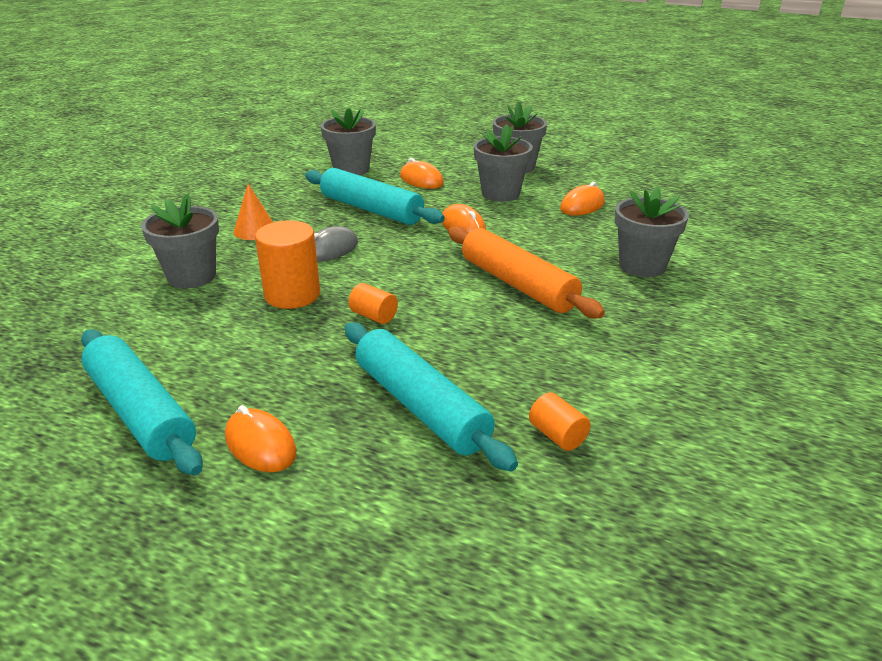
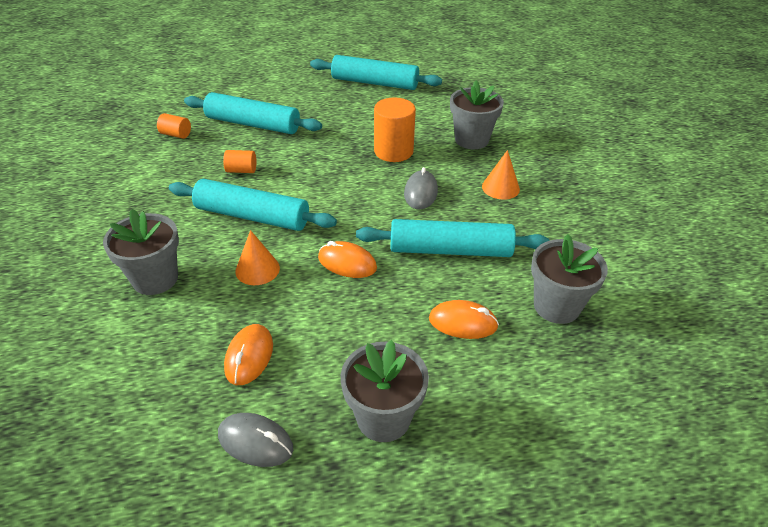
camera: 145 degrees right, 10 degrees up
orange mouse [225,405,297,472] -> none
orange cylinder [349,283,398,324] -> orange cylinder moved to [223,150,256,173]
orange rolling pin [448,226,605,318] -> turquoise rolling pin [169,179,337,231]
grey flower pot [474,124,533,202] -> none
none -> grey mouse [218,413,293,467]
none -> orange cone [235,230,280,285]

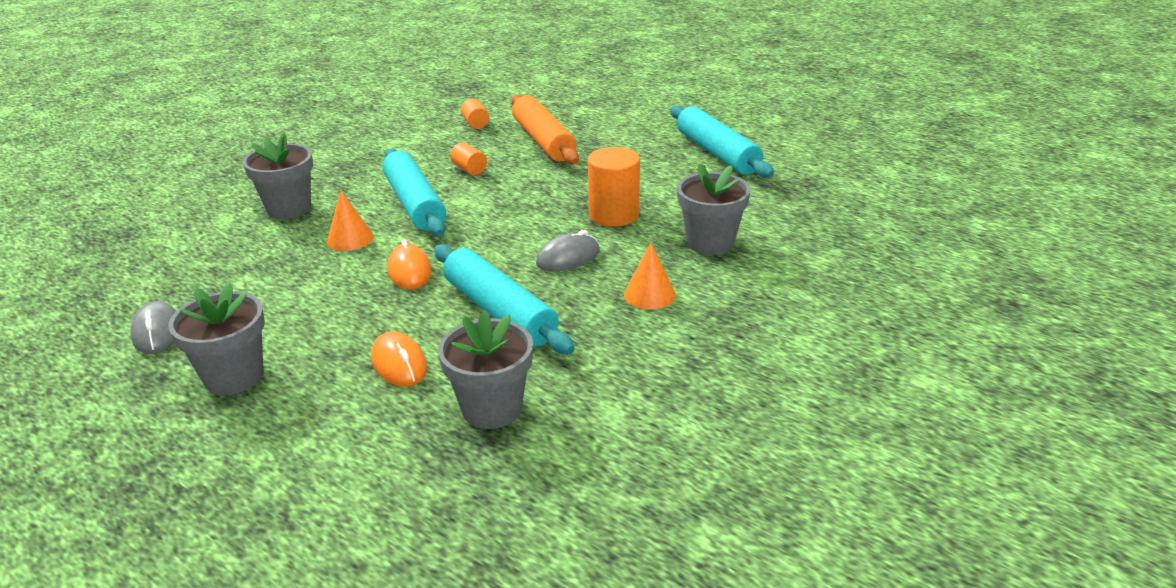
camera: 50 degrees right, 10 degrees down
turquoise rolling pin [184,92,322,134] -> orange rolling pin [511,95,579,165]
orange mouse [224,324,273,385] -> none

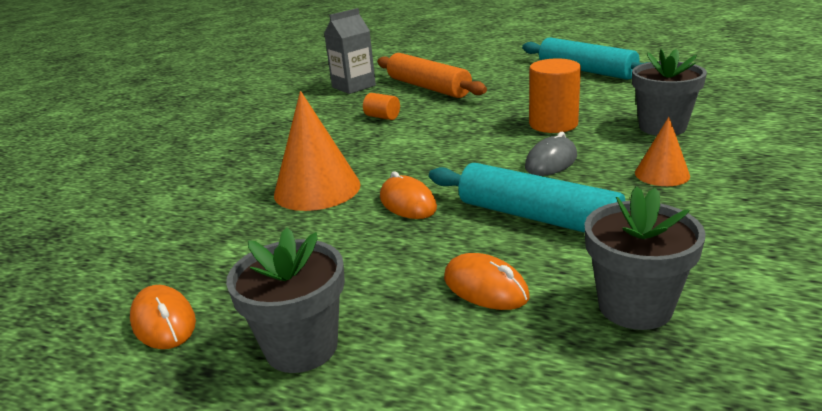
camera: 15 degrees left, 5 degrees down
grey mouse [131,301,176,354] -> orange mouse [130,285,196,349]
grey flower pot [243,132,313,219] -> none
orange cone [327,191,374,251] -> orange cone [274,91,361,211], size x1.76
turquoise rolling pin [382,148,446,236] -> none
orange cylinder [461,99,489,129] -> grey carton [324,8,376,94]

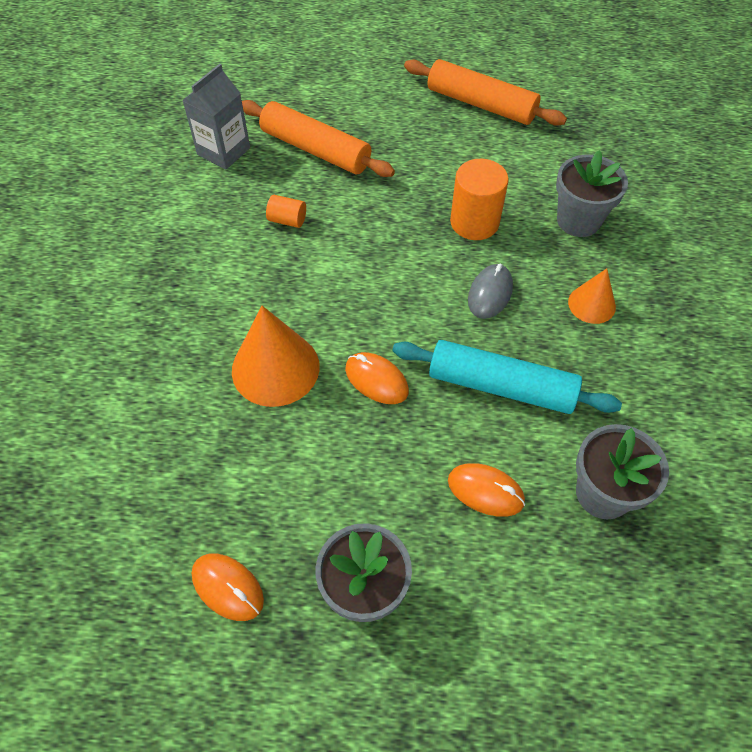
camera: 20 degrees left, 30 degrees up
turquoise rolling pin [522,37,649,80] -> orange rolling pin [404,59,567,126]

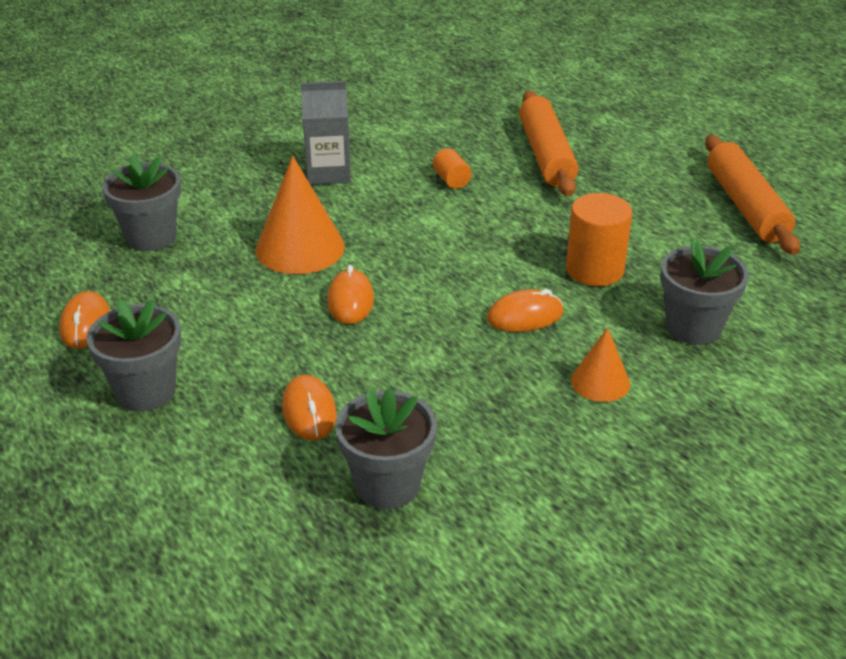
camera: 50 degrees right, 20 degrees down
grey carton [182,64,250,170] -> grey carton moved to [300,81,351,185]
turquoise rolling pin [392,340,622,414] -> none
grey mouse [468,264,513,319] -> orange mouse [487,289,563,332]
none -> grey flower pot [102,155,181,251]

